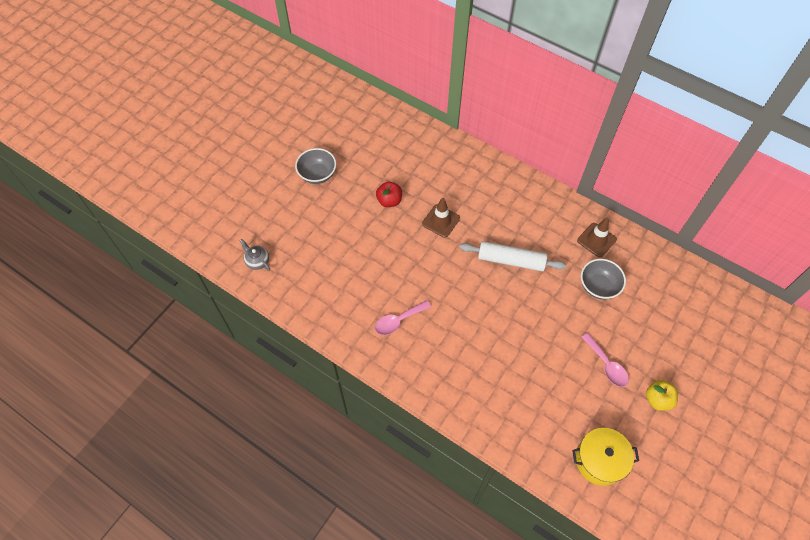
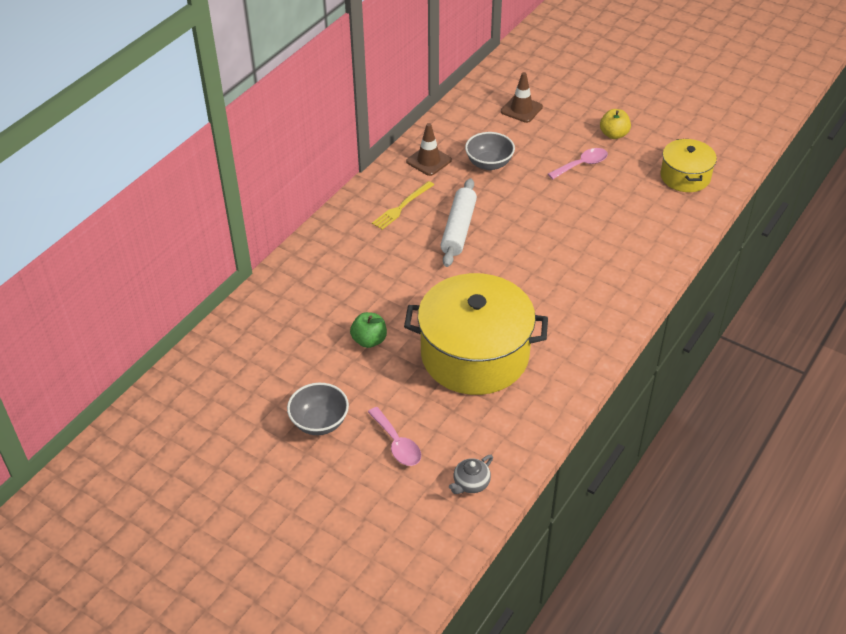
camera: 90 degrees left, 15 degrees down
pink spoon [375,300,431,335] -> pink spoon moved to [368,407,421,466]
red apple [376,182,402,207] -> green apple [350,312,387,348]
brown traffic cone [422,198,460,238] -> brown traffic cone moved to [501,72,543,123]
none -> yellow fork [372,181,434,230]
none -> yellow pot [404,273,548,395]

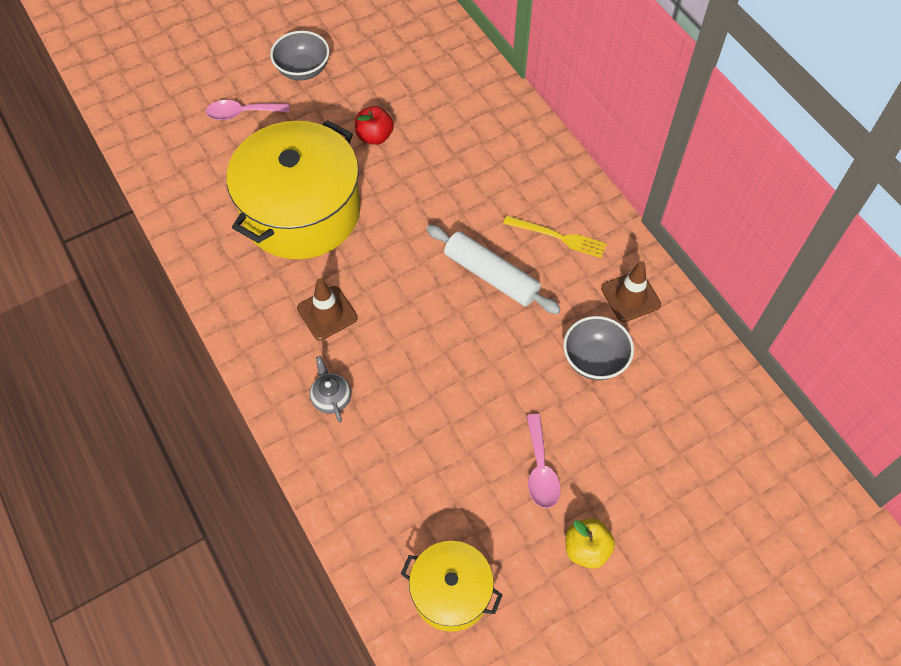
camera: 115 degrees right, 15 degrees up
green apple [350,312,387,348] -> red apple [355,106,394,145]
yellow fork [372,181,434,230] -> yellow fork turned 135 degrees clockwise [503,215,607,258]
grey teapot [449,455,493,494] -> grey teapot moved to [310,356,351,423]
brown traffic cone [501,72,543,123] -> brown traffic cone moved to [297,279,358,340]

